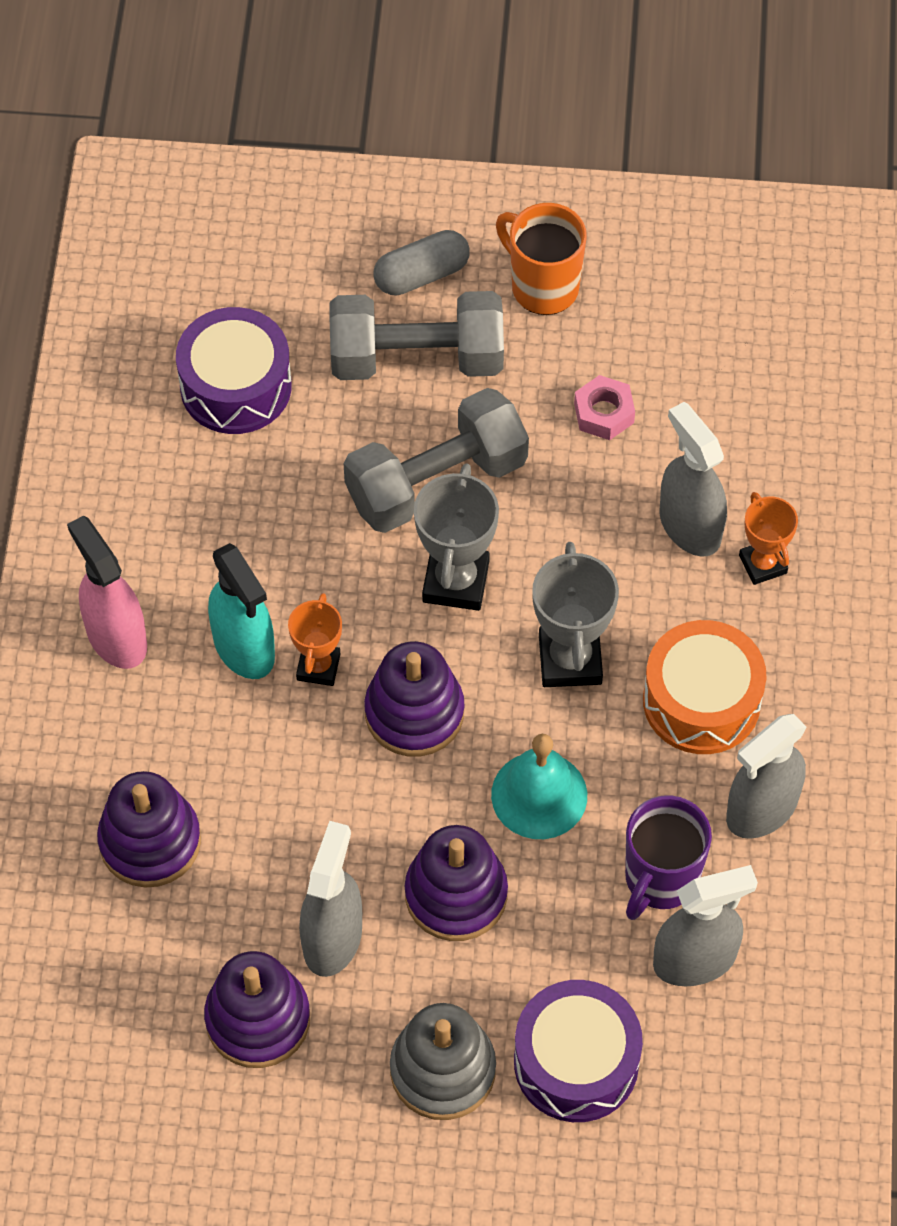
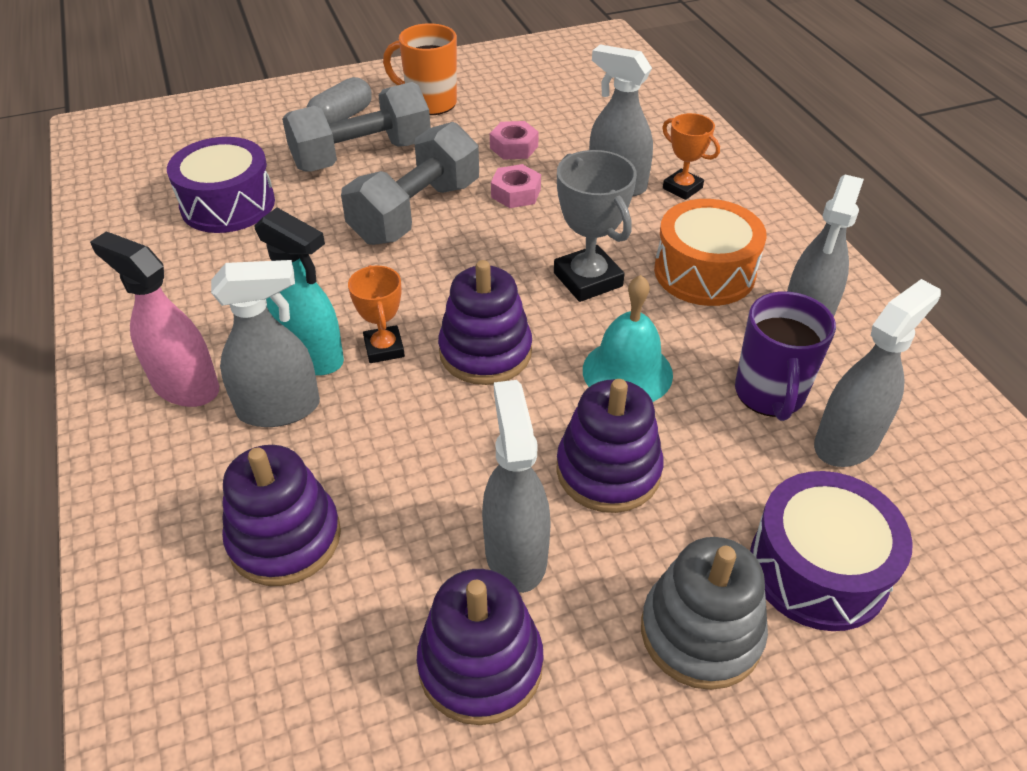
camera: 25 degrees left, 15 degrees down
grey trophy [414,464,499,611] -> none
none -> grey spray bottle [211,260,320,427]
none -> pink nut [491,164,541,208]

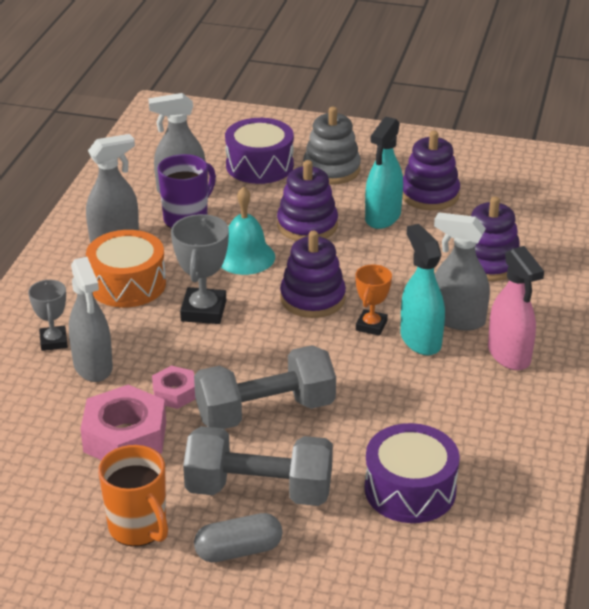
camera: 145 degrees left, 10 degrees down
grey spray bottle [482,380,551,593] -> turquoise spray bottle [365,117,403,229]
pink nut [490,121,539,160] -> pink nut [80,385,166,460], size x1.81
orange trophy [662,113,720,200] -> grey trophy [28,279,68,351]

